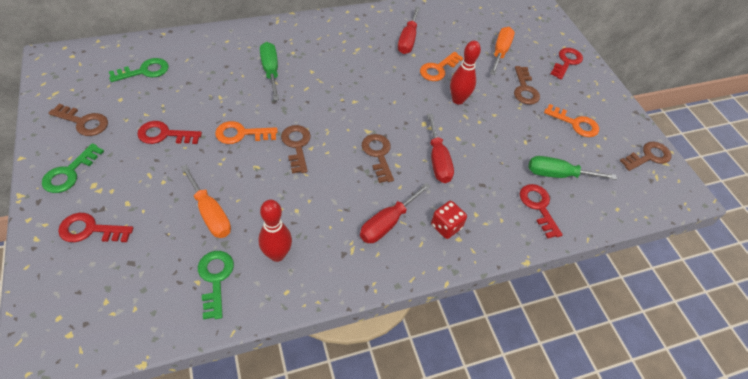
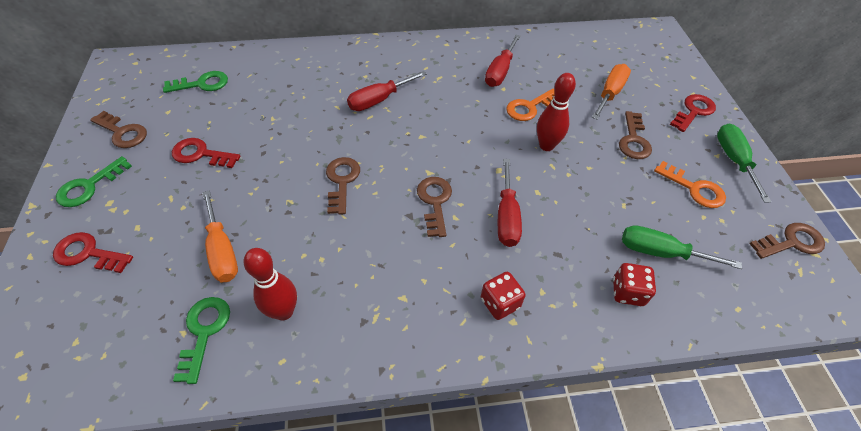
camera: 15 degrees right, 0 degrees up
orange key [215,121,278,144] -> none
green screwdriver [260,42,279,100] -> green screwdriver moved to [717,124,771,203]
red screwdriver [360,183,431,243] -> red screwdriver moved to [347,71,427,111]
red key [520,184,563,238] -> red dice [613,263,656,306]

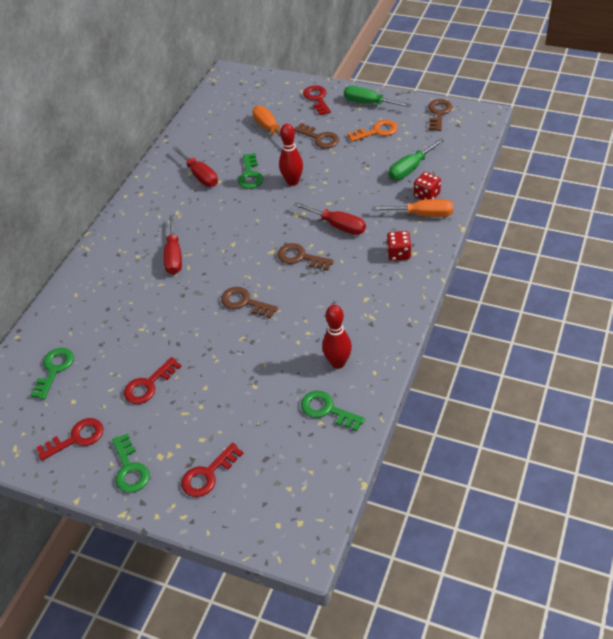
camera: 55 degrees left, 5 degrees down
brown key [90,111,147,148] -> red key [36,418,103,461]
orange screwdriver [202,190,238,282] -> orange screwdriver moved to [372,199,453,217]
orange key [506,89,554,121] -> green key [238,153,263,189]

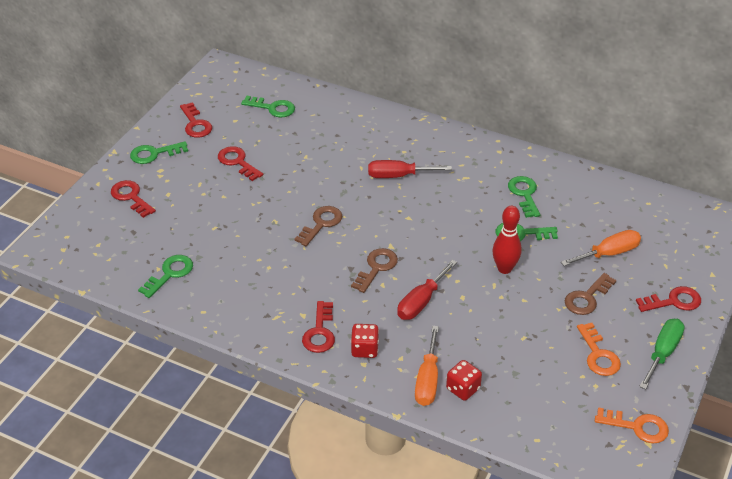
camera: 90 degrees right, 5 degrees down
red screwdriver [172,146,218,187] -> green key [508,176,540,218]
red bowling pin [322,305,352,369] -> none
green screwdriver [389,138,445,180] -> none
brown key [428,99,452,131] -> orange key [595,407,669,443]
none -> red key [302,301,335,353]

